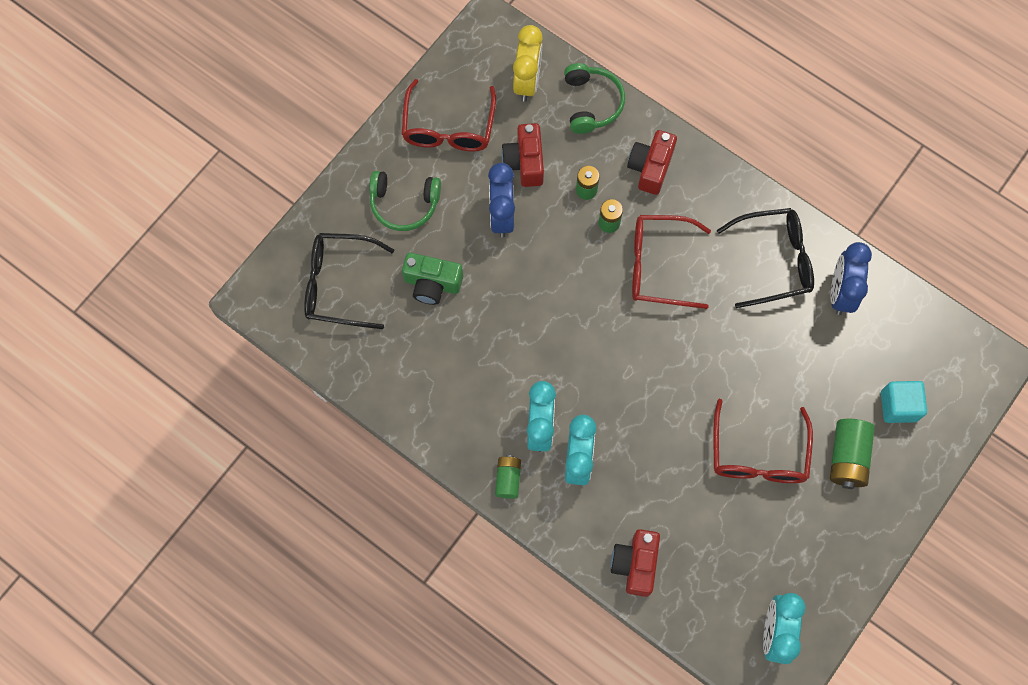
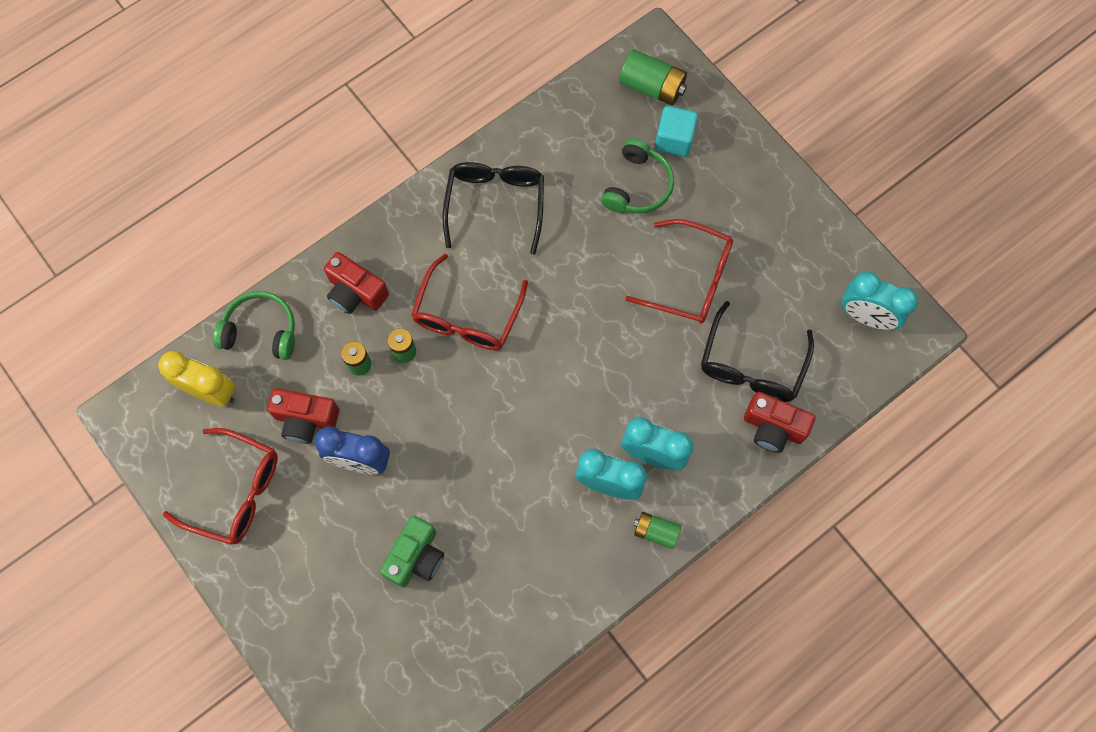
camera: 75 degrees left, 0 degrees up
black glasses [304,233,394,329] -> black glasses moved to [701,301,814,402]
green headphones [369,171,441,231] -> green headphones moved to [601,138,674,213]
green battery [830,419,875,489] -> green battery moved to [619,49,687,106]
blue clock [831,242,872,315] -> none

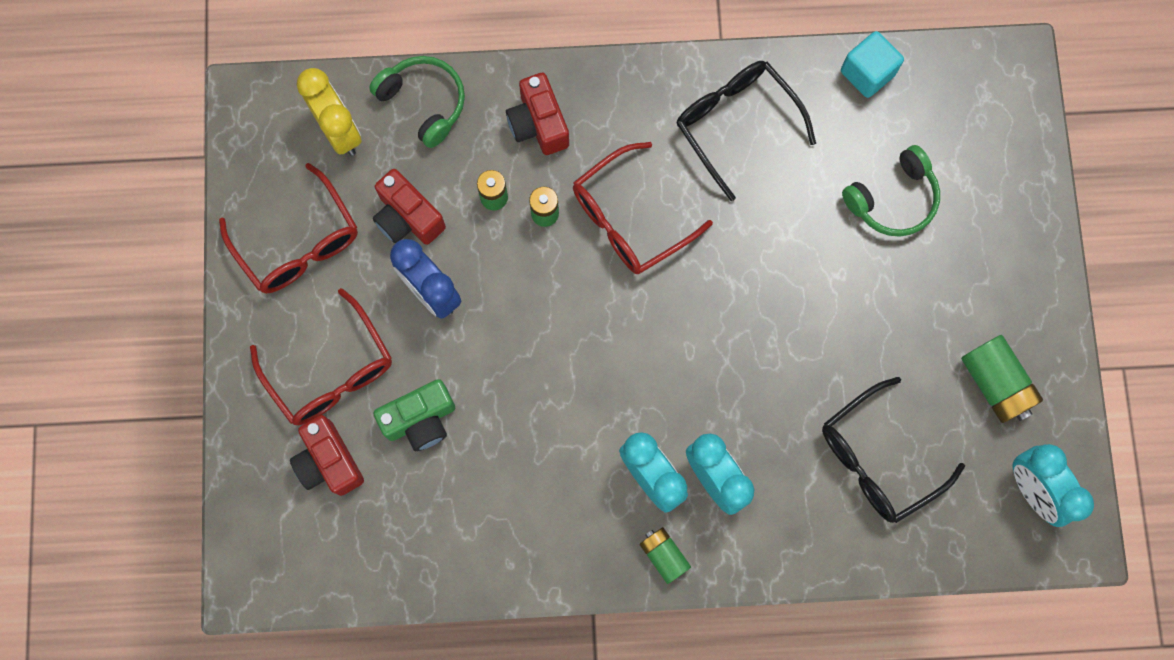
camera: 35 degrees right, 5 degrees up
black glasses [443,162,544,255] -> black glasses turned 75 degrees counterclockwise [677,61,816,201]
green battery [619,49,687,106] -> green battery moved to [961,335,1043,423]
red glasses [625,219,733,323] -> red glasses moved to [250,288,392,425]
turquoise cube [655,106,698,157] -> turquoise cube moved to [841,31,904,98]
red camera [744,392,816,453] -> red camera moved to [290,415,364,496]

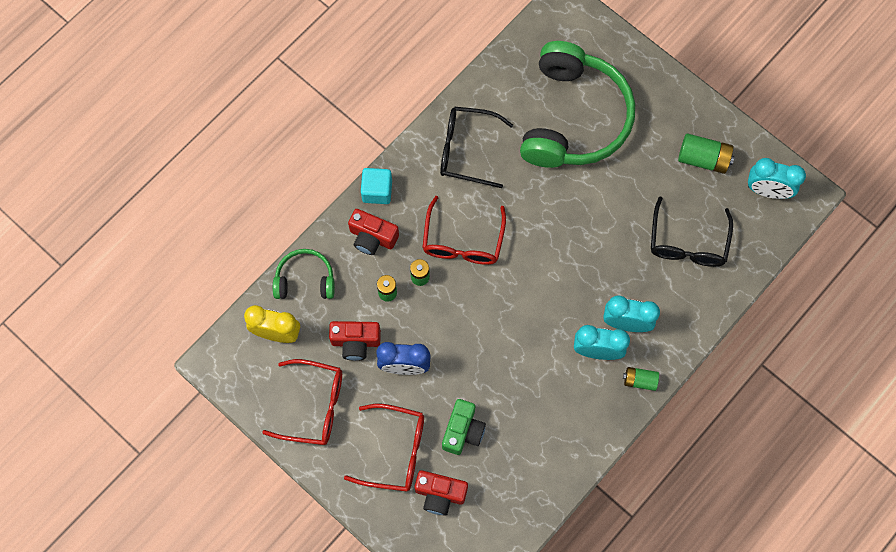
camera: 45 degrees left, 5 degrees down
turquoise cube [841,31,904,98] -> turquoise cube moved to [361,168,392,204]
green headphones [842,145,940,237] -> green headphones [520,41,635,168], size x2.11

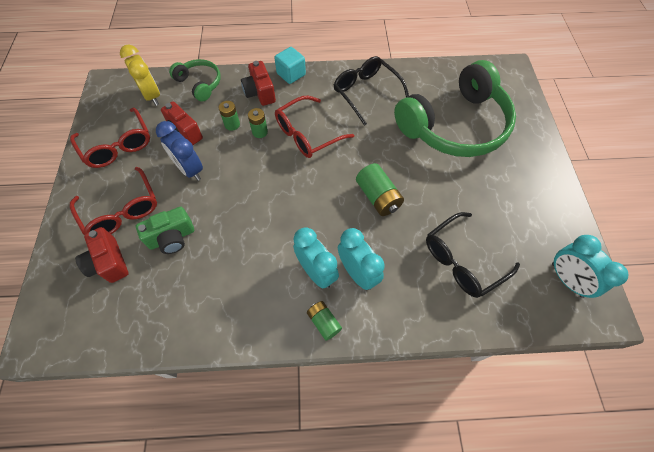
camera: 45 degrees right, 10 degrees down
green battery [678,133,735,174] -> green battery moved to [356,163,404,216]

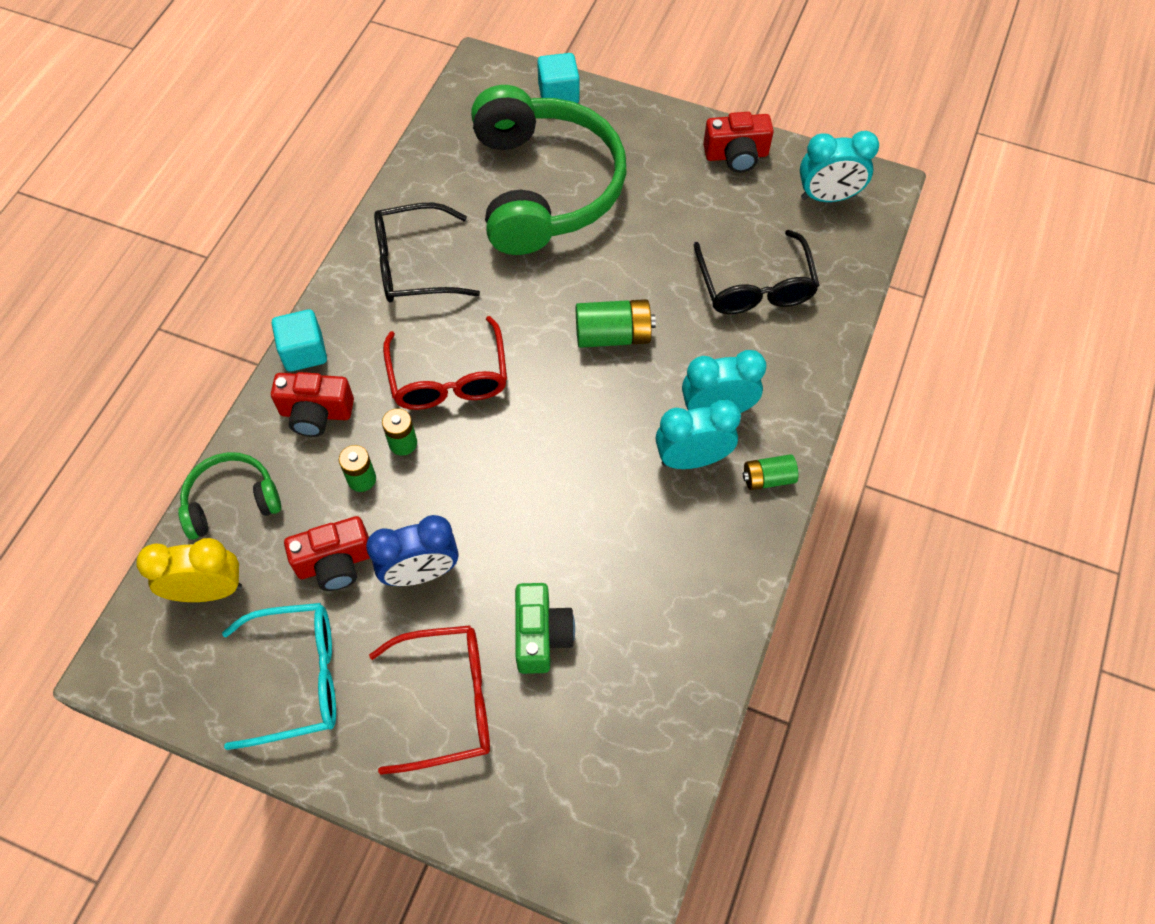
camera: 65 degrees left, 0 degrees up
red glasses [70,108,150,168] -> turquoise glasses [222,603,336,750]
red camera [75,227,129,283] -> red camera moved to [703,112,774,173]
none -> turquoise cube [537,53,579,103]

